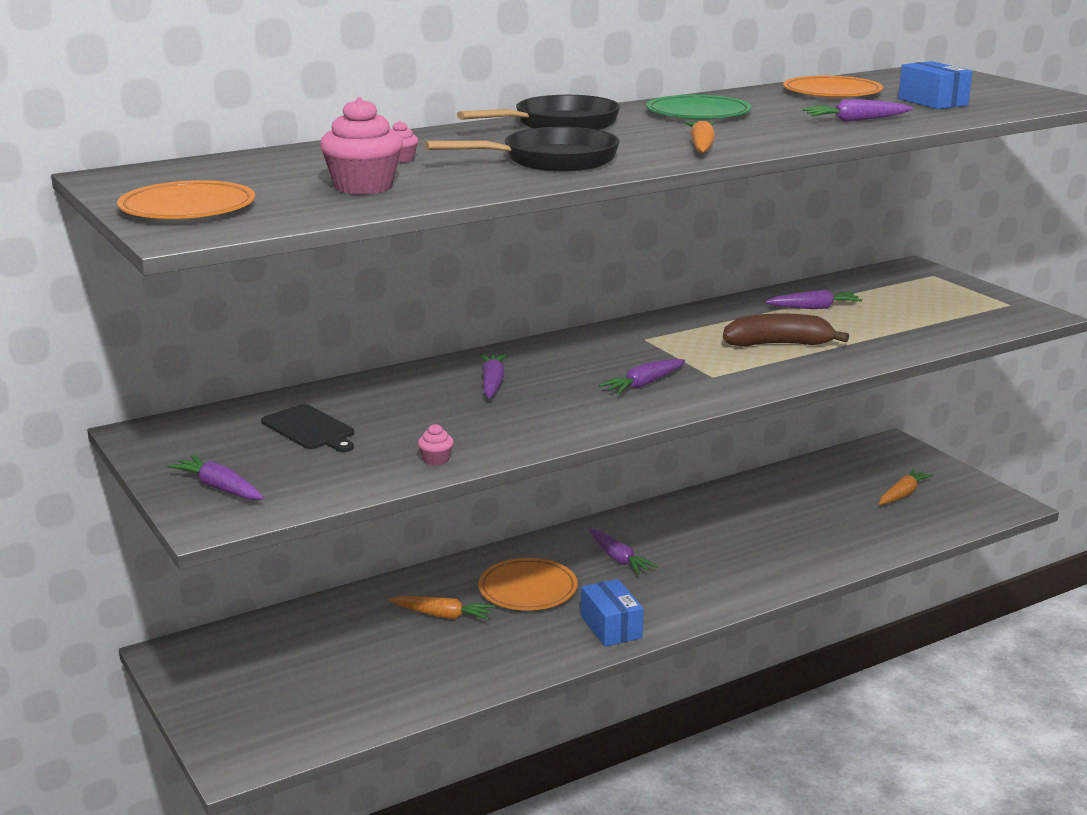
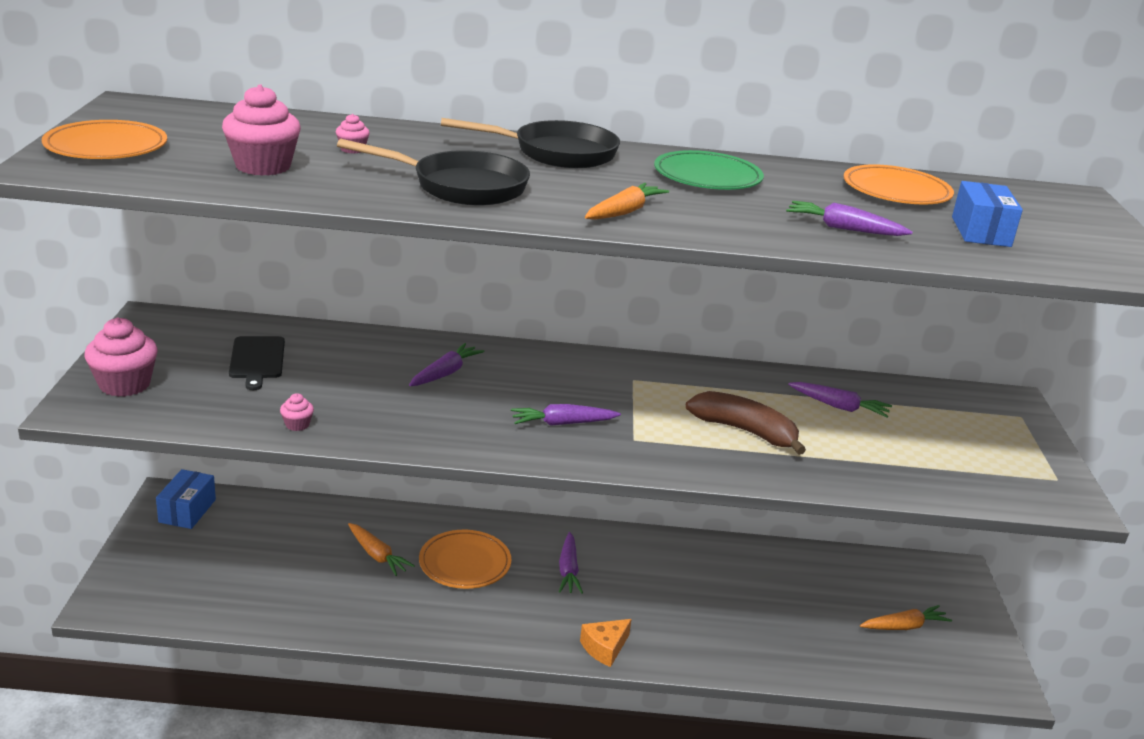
camera: 30 degrees right, 5 degrees up
purple carrot [168,455,264,500] -> pink cupcake [84,318,158,397]
blue box [581,579,643,647] -> blue box moved to [156,469,216,529]
none -> orange cheese [580,619,632,667]

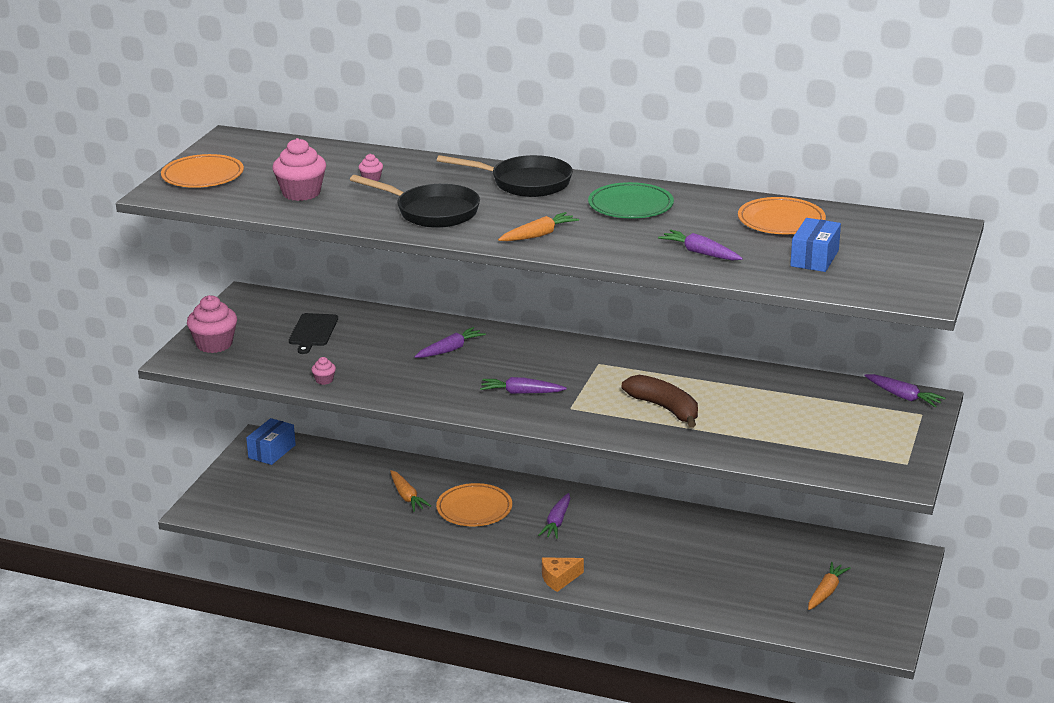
camera: 20 degrees right, 0 degrees up
purple carrot [788,382,892,418] -> purple carrot moved to [864,374,946,407]
orange carrot [860,605,952,630] -> orange carrot turned 60 degrees counterclockwise [808,562,851,610]

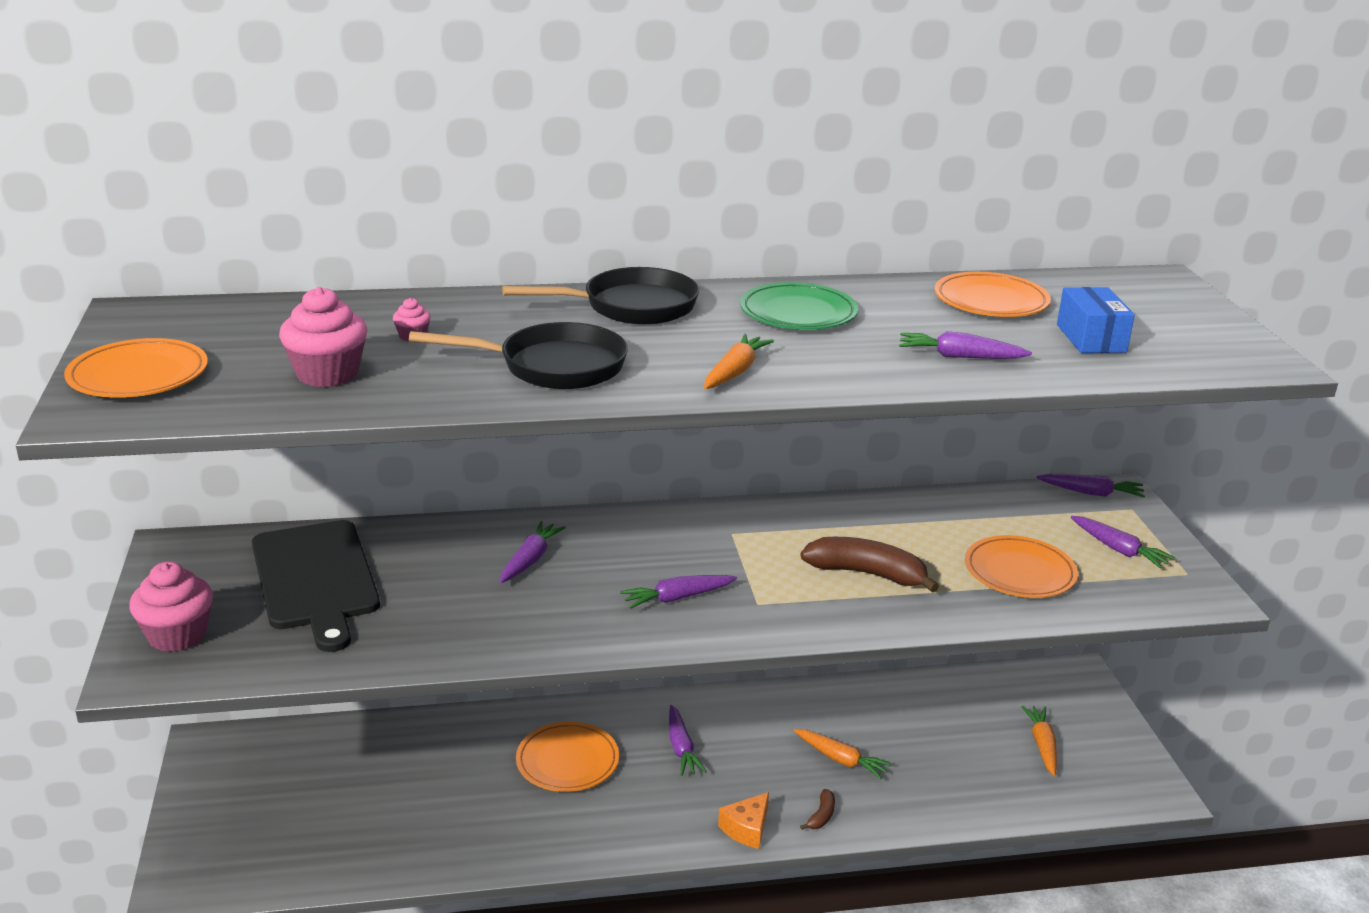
camera: 30 degrees left, 0 degrees up
blue box [246,418,296,465] -> none
black cutting board [289,313,338,354] -> black cutting board [252,520,380,652], size x1.84
pink cupcake [311,357,336,385] -> none
orange carrot [390,470,431,512] -> orange carrot moved to [793,729,892,779]
none -> brown banana [800,789,835,830]
none -> orange plate [965,535,1078,598]
none -> purple carrot [1071,516,1175,569]

